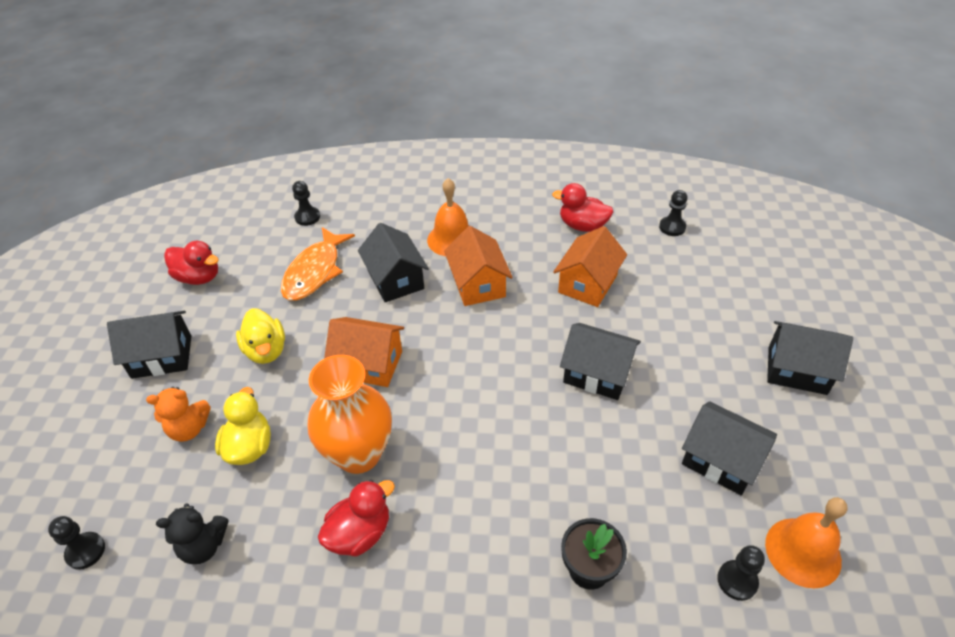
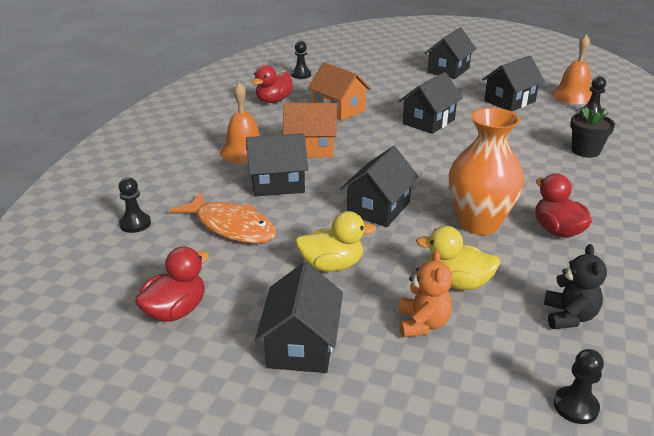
camera: 75 degrees left, 15 degrees down
orange house [324,317,404,387] -> black house [340,146,419,227]

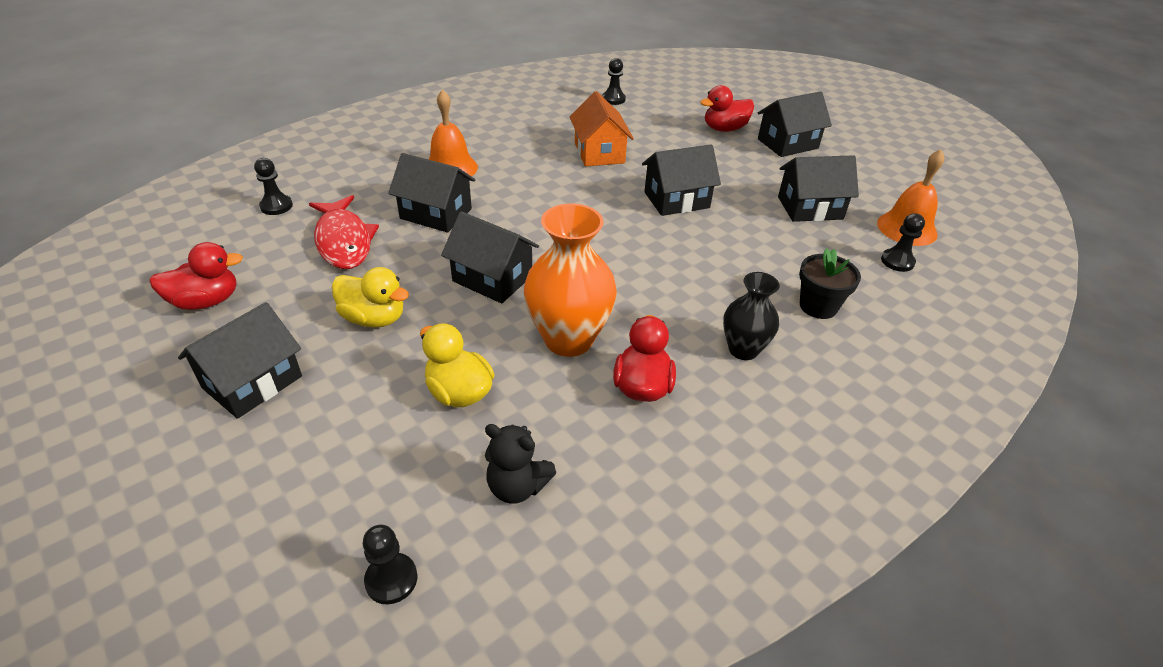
camera: 30 degrees right, 10 degrees up
orange fish [170,192,277,243] -> red fish [309,195,379,269]
red duck [252,65,293,103] -> red duck moved to [700,85,754,132]
orange house [283,103,337,158] -> none
black house [340,146,419,227] -> black house turned 60 degrees clockwise [441,211,539,304]
orange teddy bear [399,250,452,338] -> none
black teddy bear [544,244,607,329] -> black teddy bear turned 75 degrees clockwise [485,424,556,504]
none -> black vase [723,272,780,360]

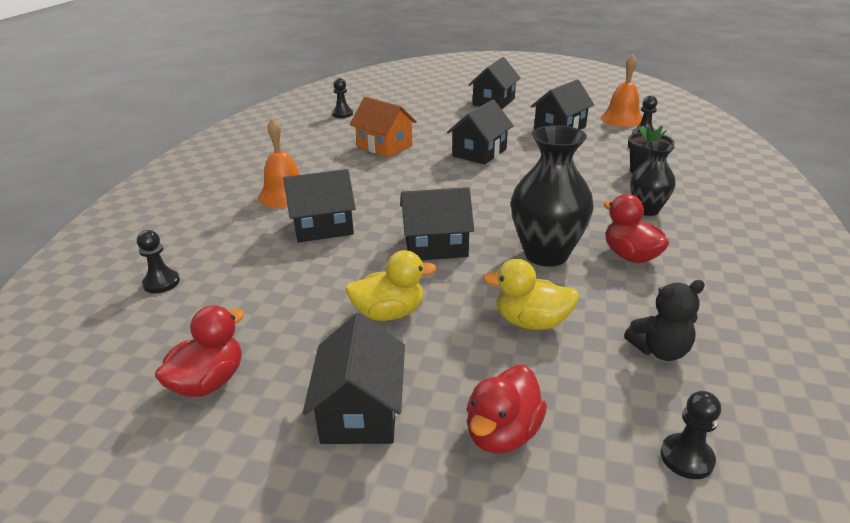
camera: 35 degrees left, 10 degrees down
red fish [309,195,379,269] -> none
orange vase [524,203,617,357] -> black vase [511,125,594,267]
red duck [700,85,754,132] -> red duck moved to [467,365,547,454]

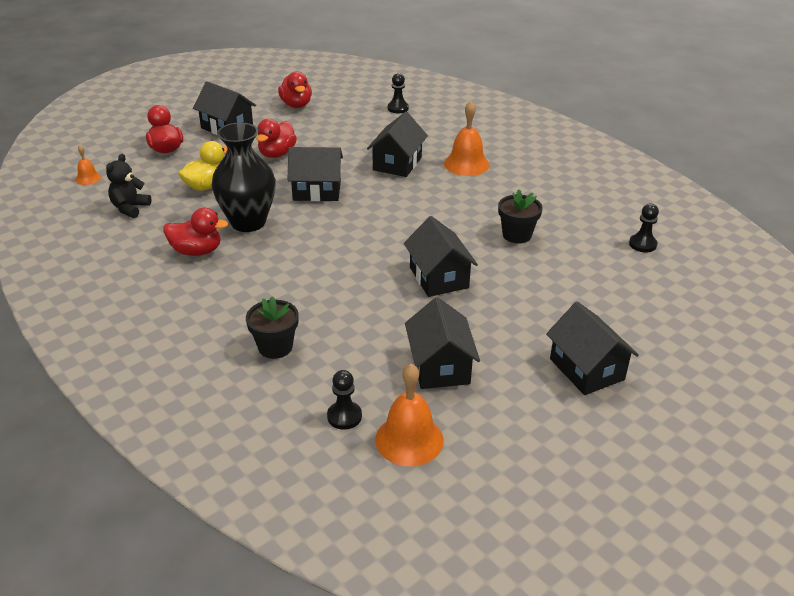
camera: 125 degrees right, 5 degrees up
yellow duck [345,250,437,321] -> red duck [256,119,297,158]
orange house [350,96,417,157] -> black flower pot [498,190,543,243]
black house [400,187,474,260] -> black house turned 60 degrees clockwise [288,147,343,201]
black vase [630,141,676,216] -> none
black pawn [661,391,721,479] -> orange bell [75,145,101,185]

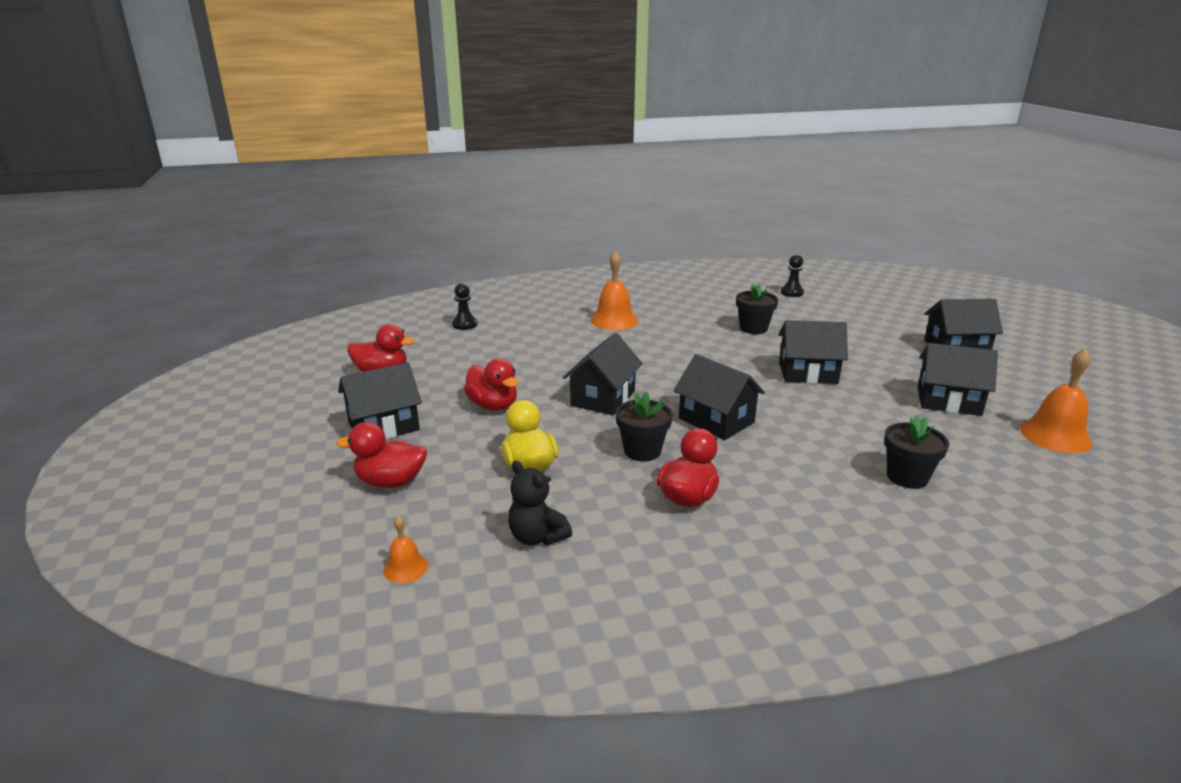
camera: 65 degrees left, 10 degrees down
black vase [212,122,276,232] -> black flower pot [616,392,673,462]
black pawn [327,370,362,430] -> none
black house [367,112,428,177] -> black house moved to [673,354,765,440]

